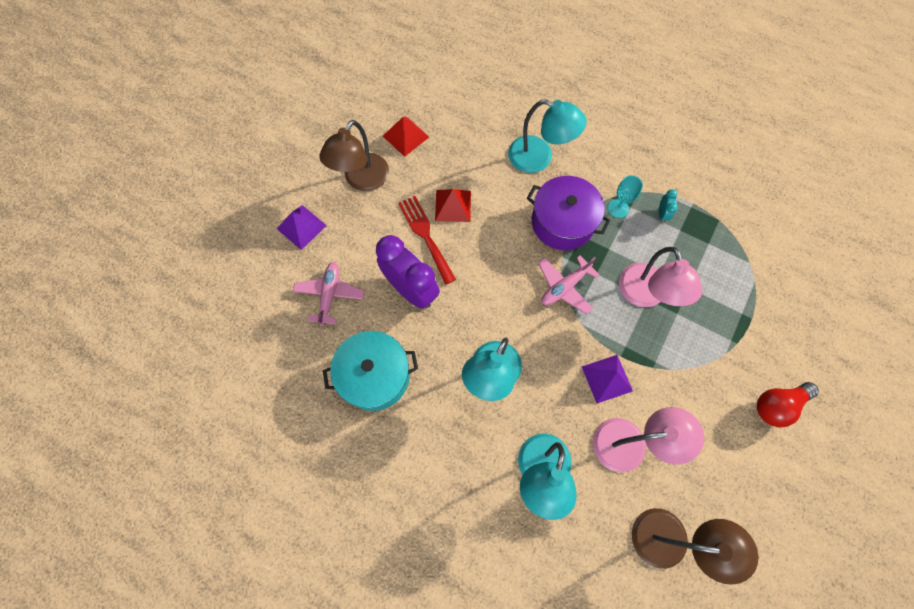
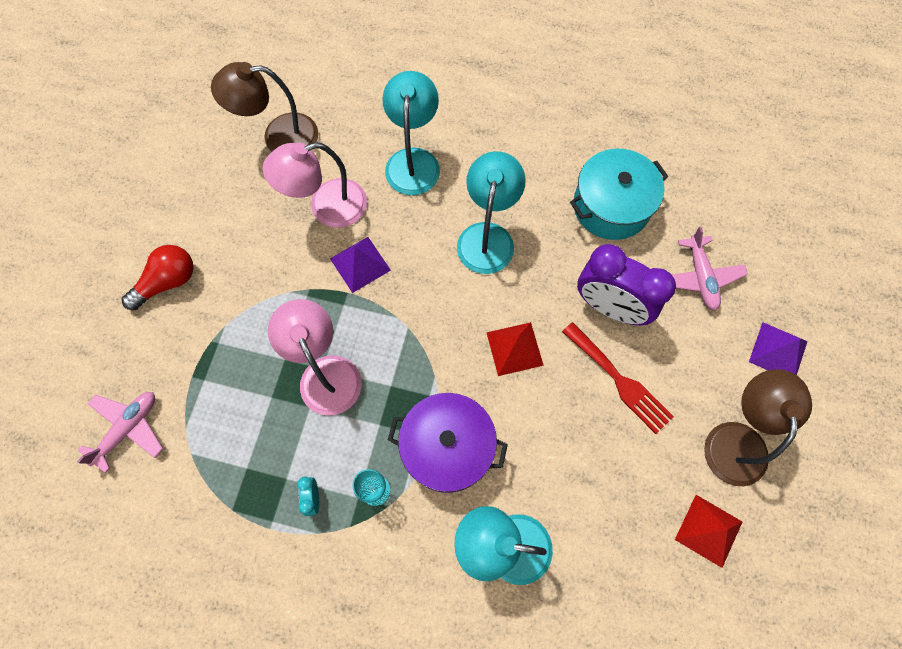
camera: 165 degrees right, 0 degrees up
red pyramid [435,189,471,222] -> red pyramid moved to [486,322,544,376]
pink plane [538,255,599,314] -> pink plane moved to [77,392,163,473]

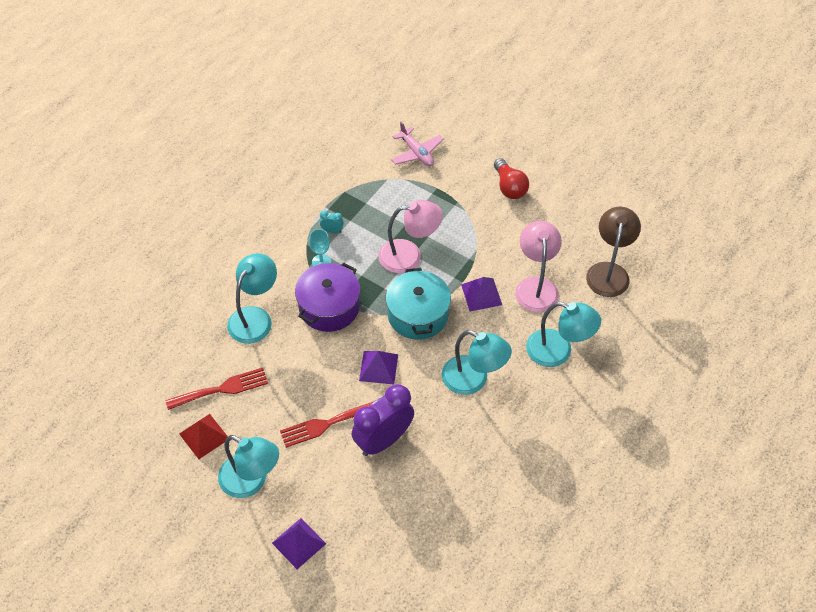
camera: 110 degrees right, 15 degrees down
red pyramid [486,322,544,376] -> purple pyramid [359,351,398,385]
turquoise pot [570,149,668,240] -> turquoise pot moved to [386,268,451,340]
pink plane [672,227,748,311] -> none
brown lamp [704,369,812,486] -> turquoise lamp [218,435,279,498]
none -> red fork [165,368,268,410]

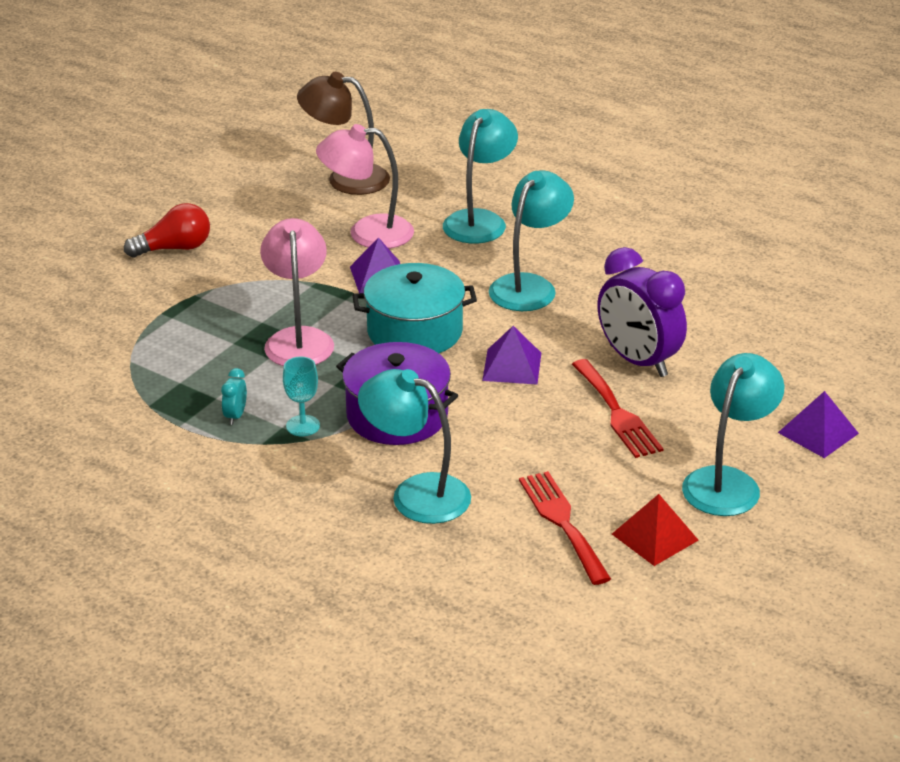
camera: 90 degrees left, 20 degrees down
pink plane [391,122,443,166] -> none

